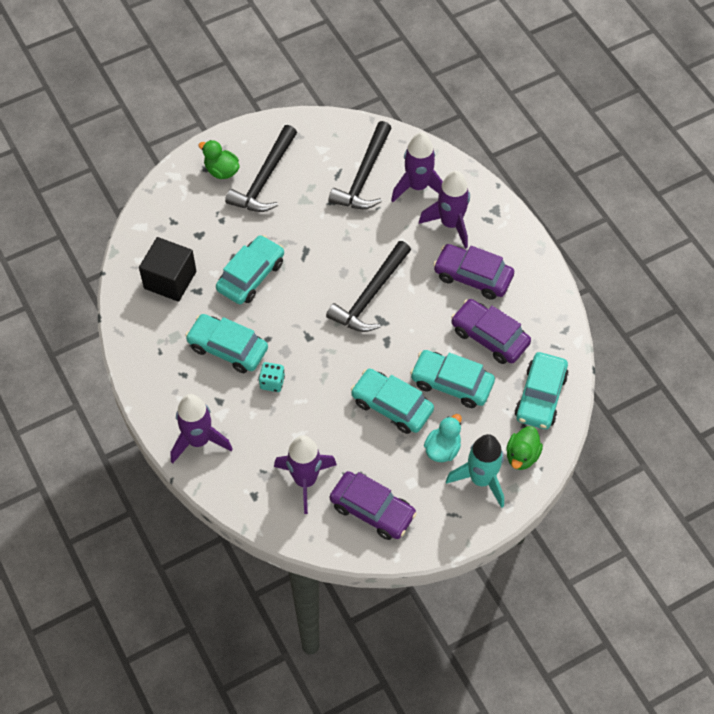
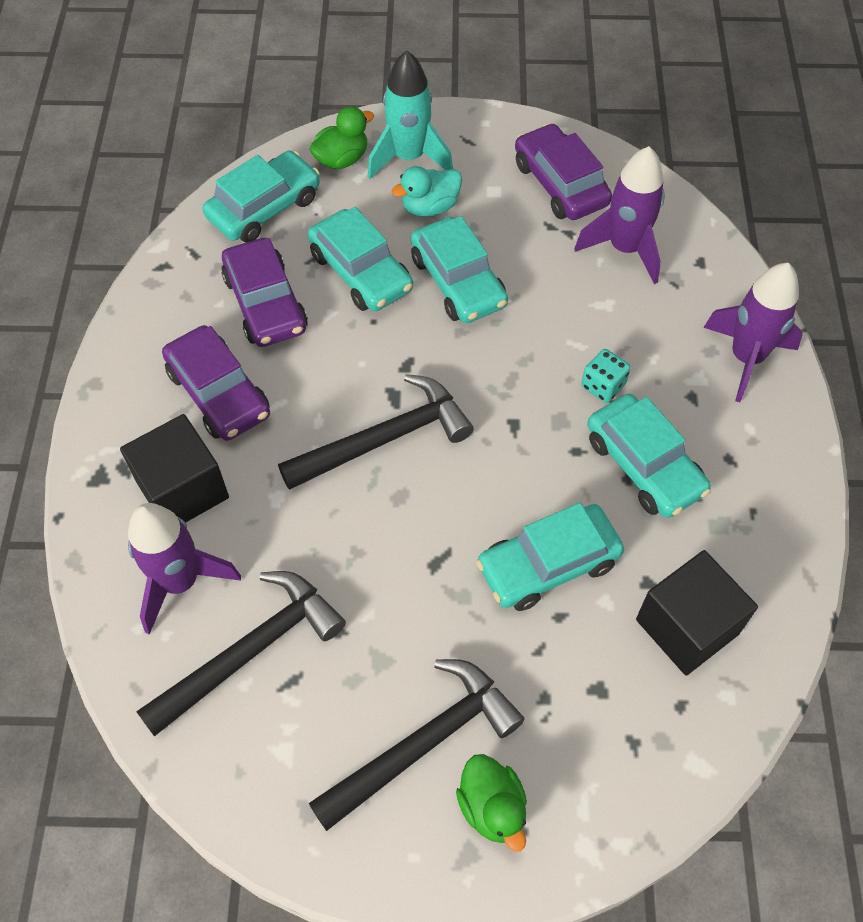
camera: 150 degrees left, 0 degrees up
purple rocket [419,171,470,249] -> black cube [120,414,229,523]

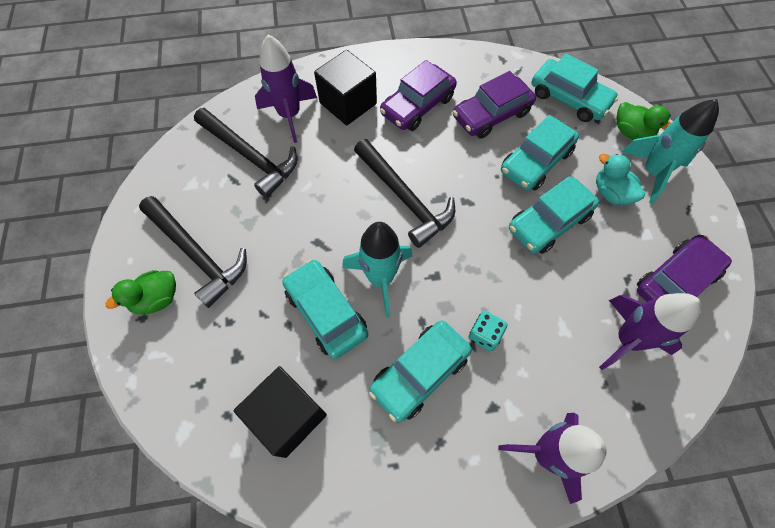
camera: 80 degrees right, 5 degrees up
none -> turquoise rocket [342,222,413,318]

